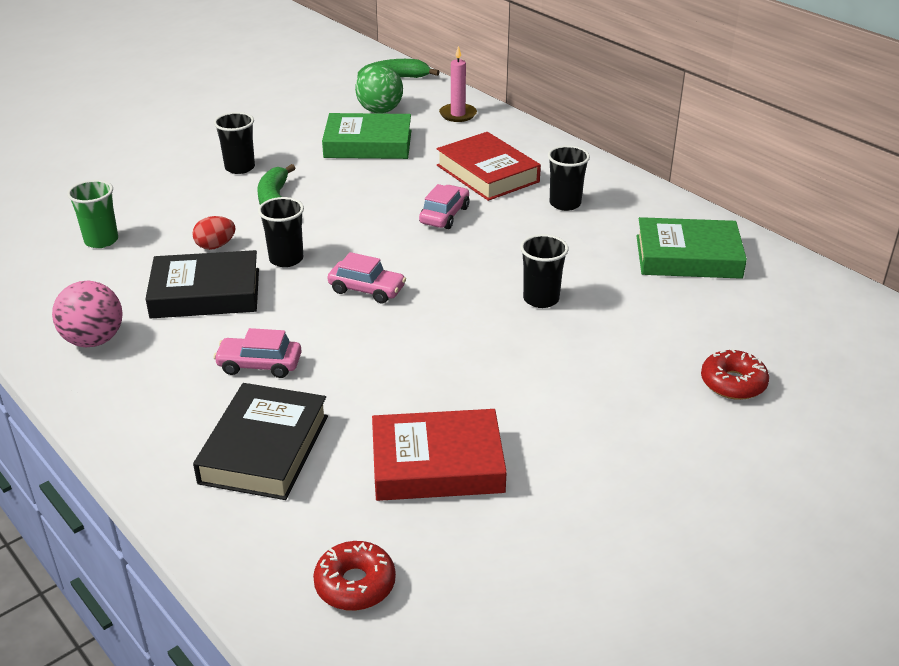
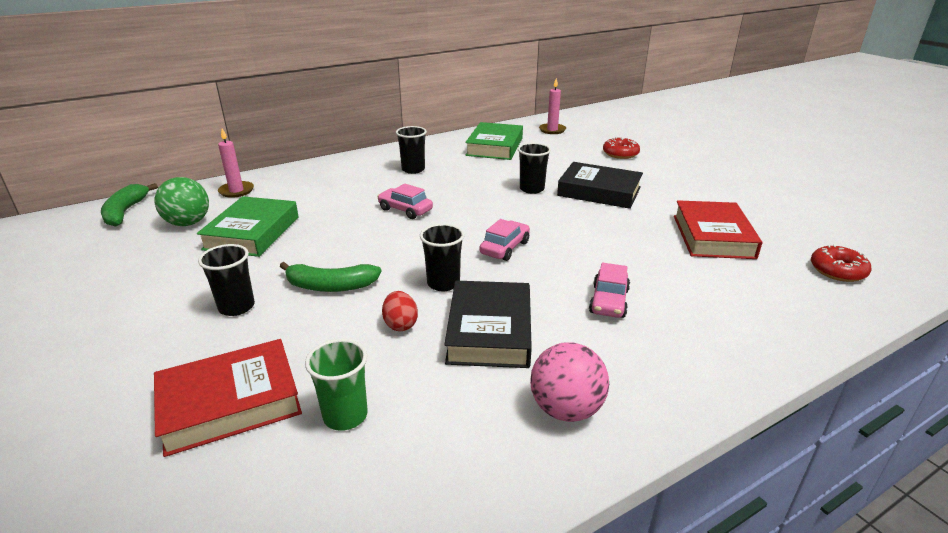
camera: 80 degrees left, 5 degrees down
black book [193,383,328,500] -> black book moved to [557,162,643,209]
red book [437,132,541,201] -> red book moved to [154,339,302,457]
none -> pink candle [539,78,566,134]

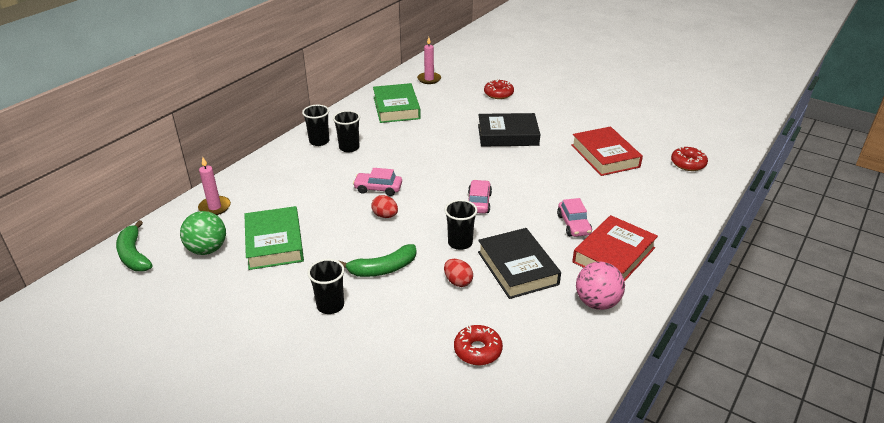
camera: 25 degrees left, 5 degrees up
red book [154,339,302,457] -> red book moved to [572,215,658,282]
green cup [305,339,368,431] -> red donut [454,325,503,365]
black cup [518,143,551,194] -> black cup moved to [302,105,329,146]
none -> red egg [371,195,398,218]

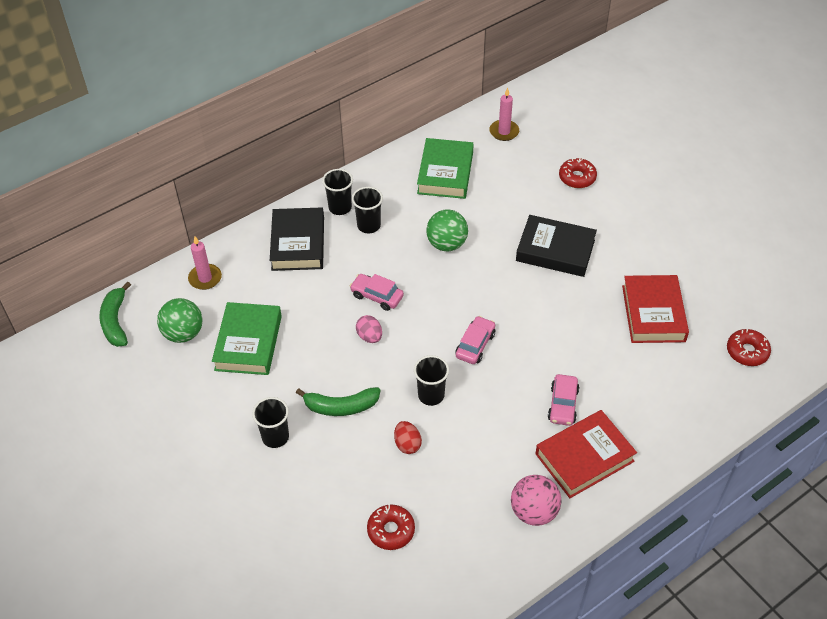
camera: 20 degrees right, 15 degrees up
red egg [371,195,398,218] -> pink egg [356,315,382,343]
black book [478,228,561,299] -> black book moved to [270,207,324,271]
none -> green ball [426,210,468,251]

